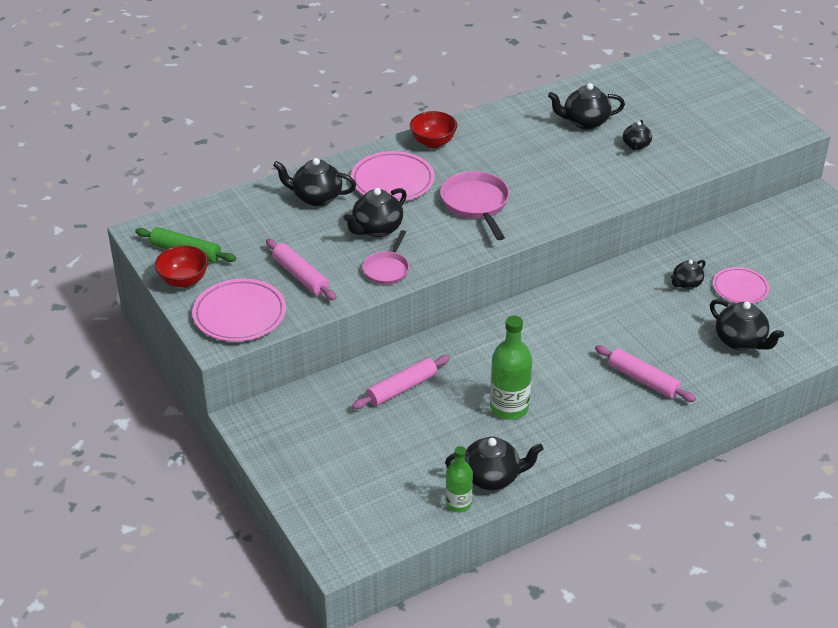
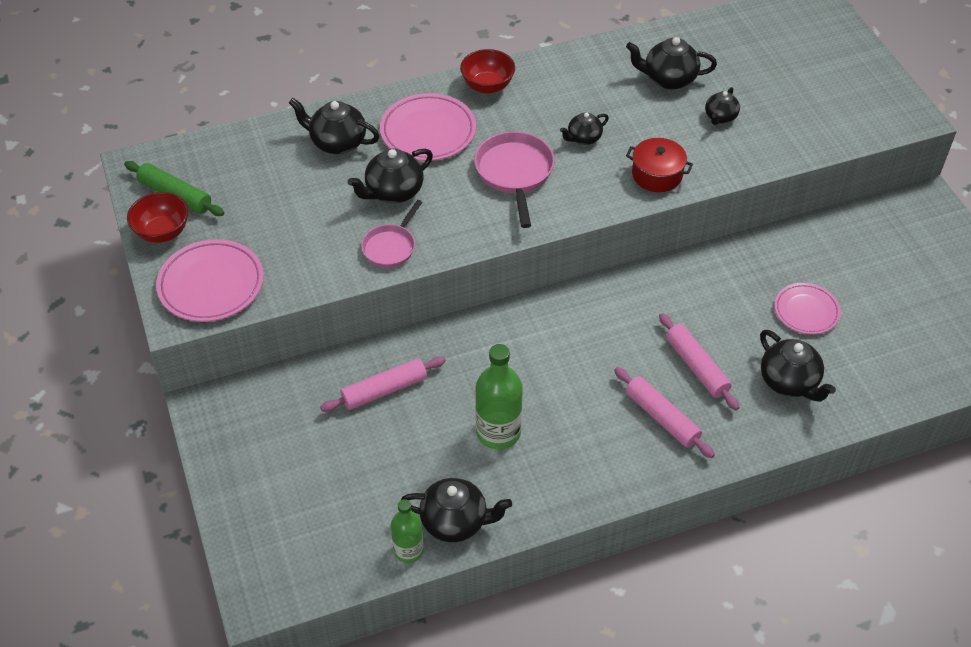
camera: 10 degrees right, 10 degrees up
pink rolling pin [266,239,336,300] -> pink rolling pin moved to [659,313,740,410]
black teapot [671,260,705,289] -> black teapot moved to [560,112,609,145]
none -> red pot [626,138,693,192]

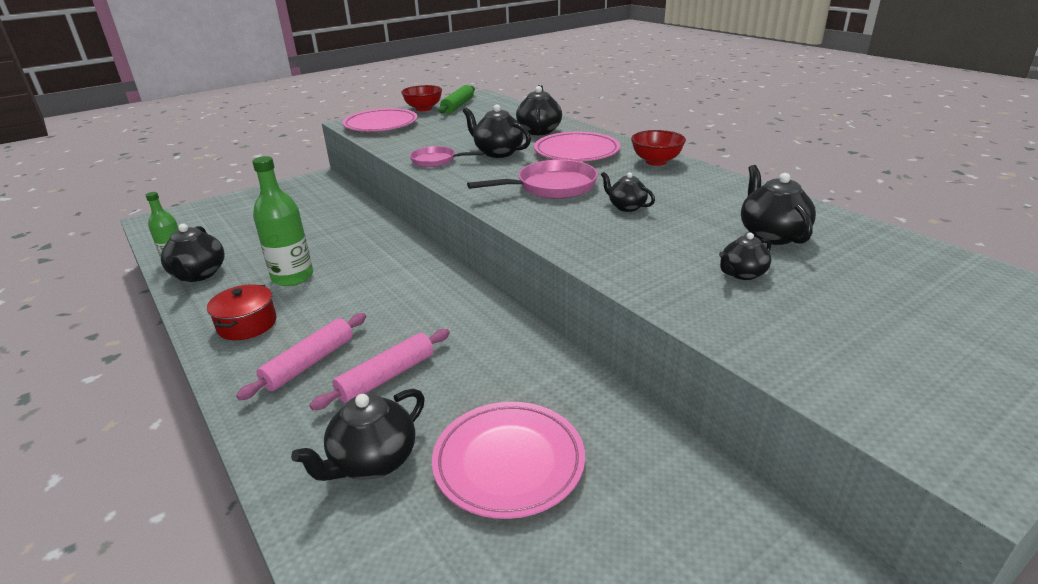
camera: 75 degrees right, 20 degrees down
pink rolling pin [320,356,446,412] -> none
red pot [626,138,693,192] -> red pot moved to [207,284,277,340]
black teapot [705,87,740,125] -> black teapot turned 45 degrees counterclockwise [719,233,771,280]
pink plate [774,283,841,334] -> pink plate [432,402,585,519], size x1.54

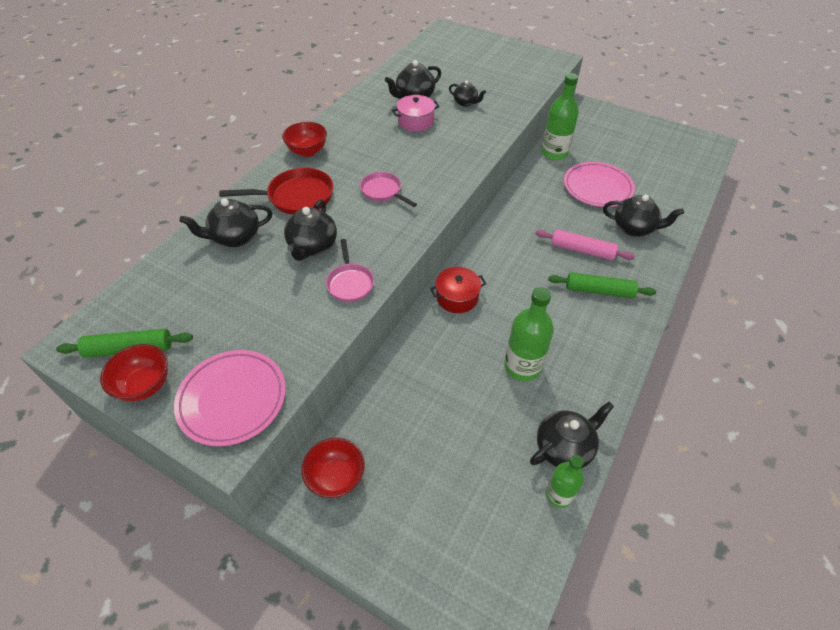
camera: 115 degrees left, 20 degrees up
red pot [207,284,277,340] -> red pot moved to [430,267,486,313]
pink rolling pin [236,313,366,400] -> green rolling pin [548,272,656,298]
pink pan [467,160,598,199] -> pink pan [360,172,417,207], size x0.64
pink plate [534,132,620,161] -> red pan [219,168,333,215]
black teapot [601,172,655,212] -> none
none -> red bowl [301,438,365,498]
none -> pink pot [392,95,440,132]
none -> green bottle [541,73,579,160]

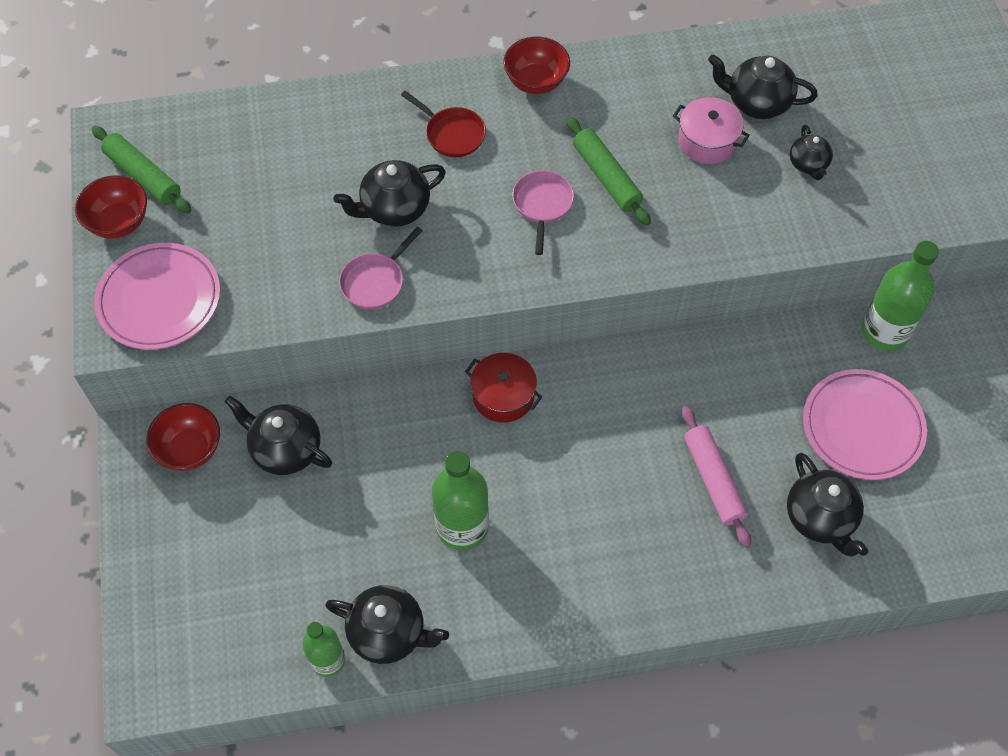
camera: 50 degrees right, 10 degrees up
black teapot [180,198,272,247] -> black teapot moved to [225,396,332,475]
red pan [219,168,333,215] -> red pan [401,91,486,157], size x0.64
green rolling pin [548,272,656,298] -> green rolling pin moved to [566,116,651,226]

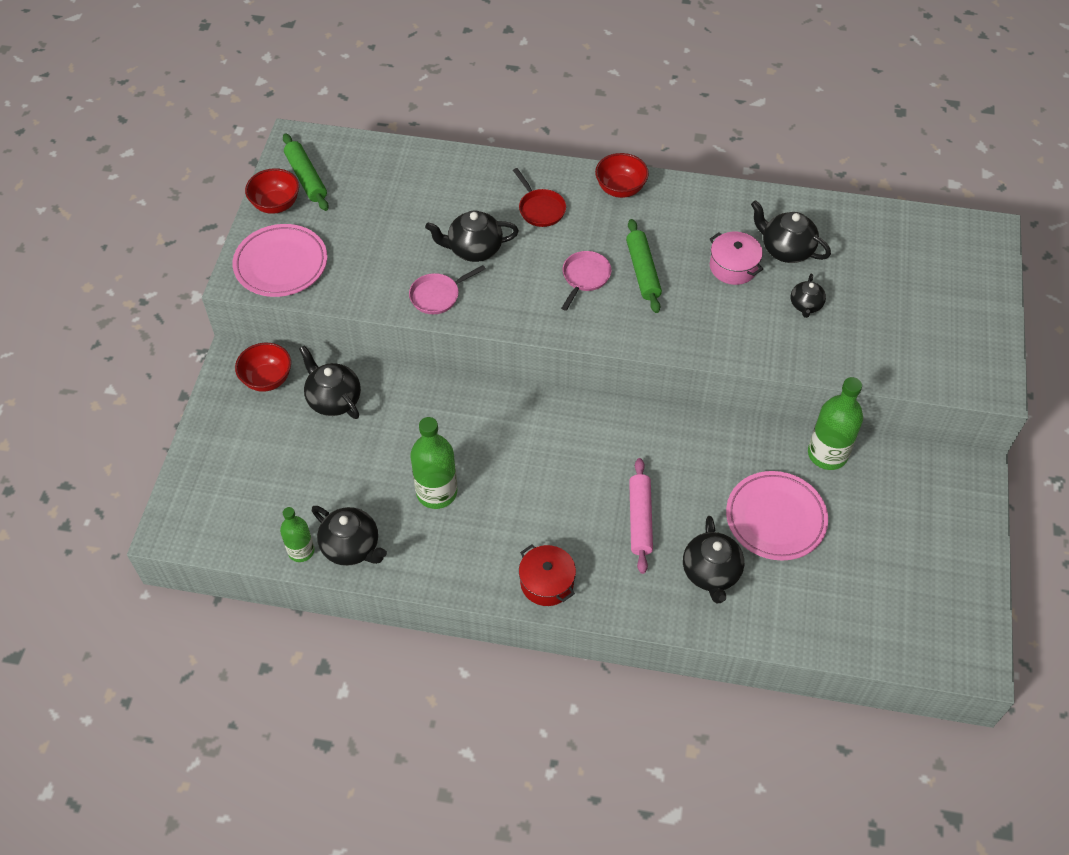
camera: 20 degrees right, 5 degrees down
red pot [465,353,542,423] -> red pot moved to [519,544,576,606]

